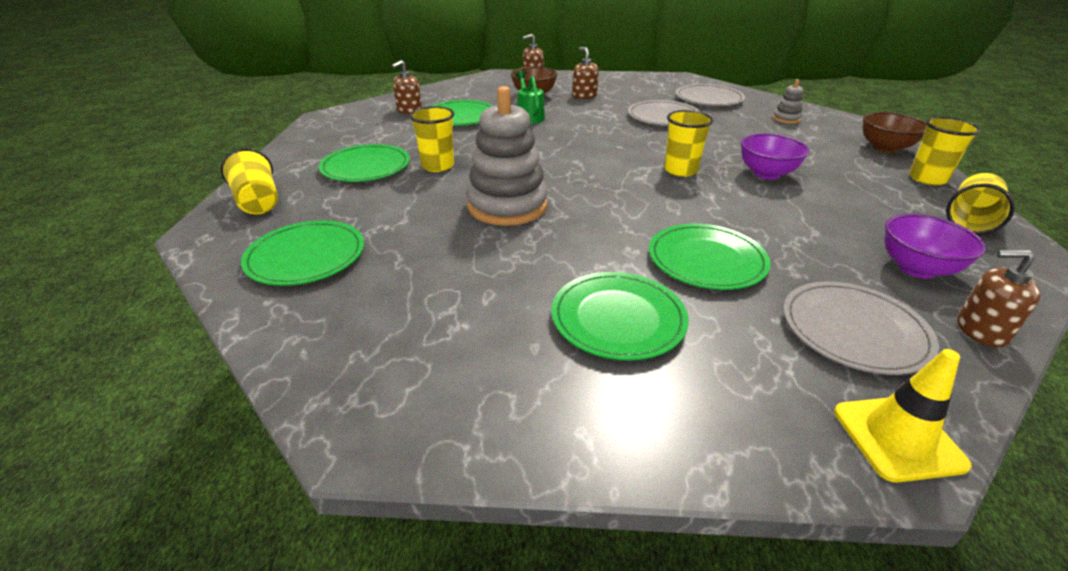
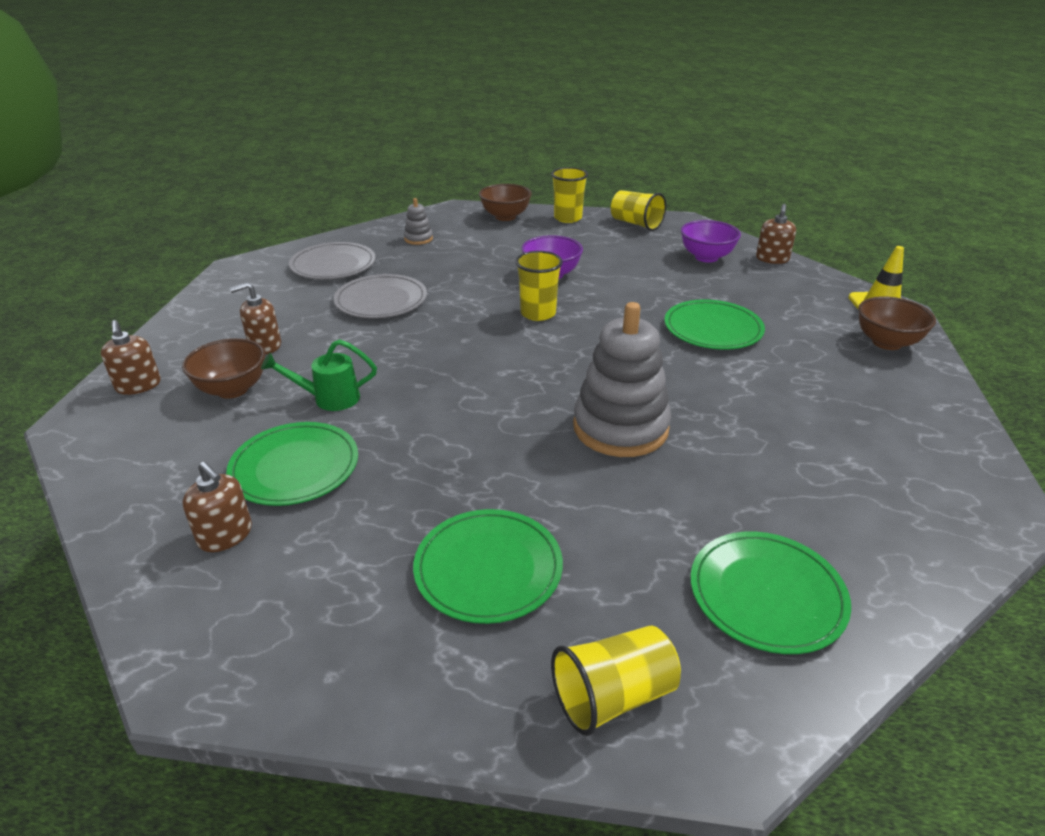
camera: 85 degrees left, 0 degrees up
yellow cup [410,106,454,172] -> none
green plate [551,272,689,361] -> none
grey plate [783,282,939,375] -> none
none -> brown bowl [858,296,936,350]

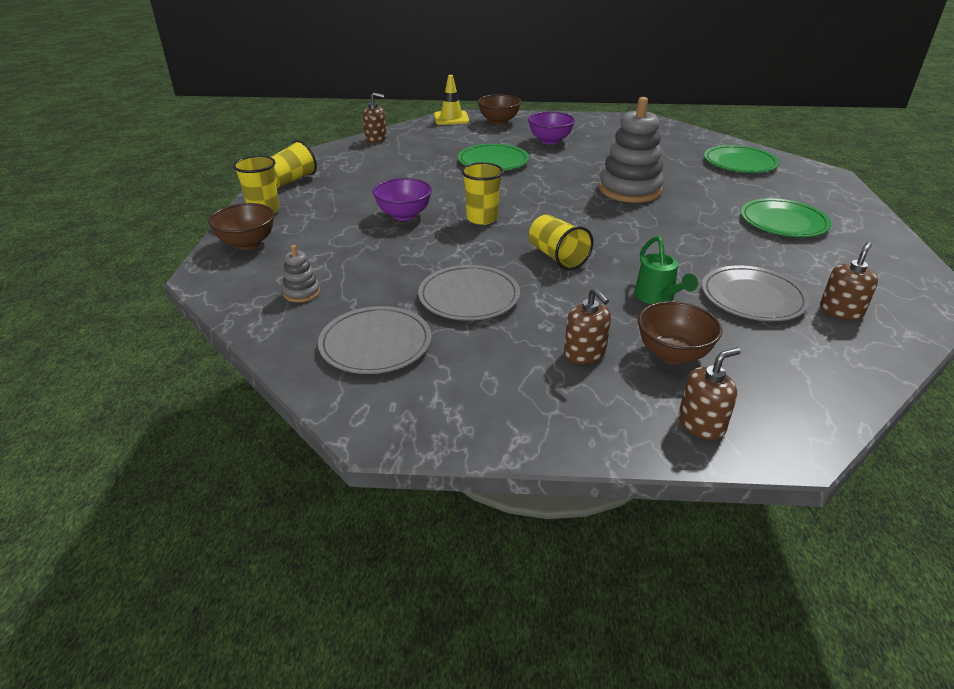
camera: 95 degrees left, 0 degrees up
green plate [226,422,358,506] -> grey plate [702,265,810,321]
yellow cup [551,626,681,736] -> yellow cup moved to [529,215,593,270]
purple bowl [681,220,741,263] -> purple bowl moved to [528,112,575,144]

